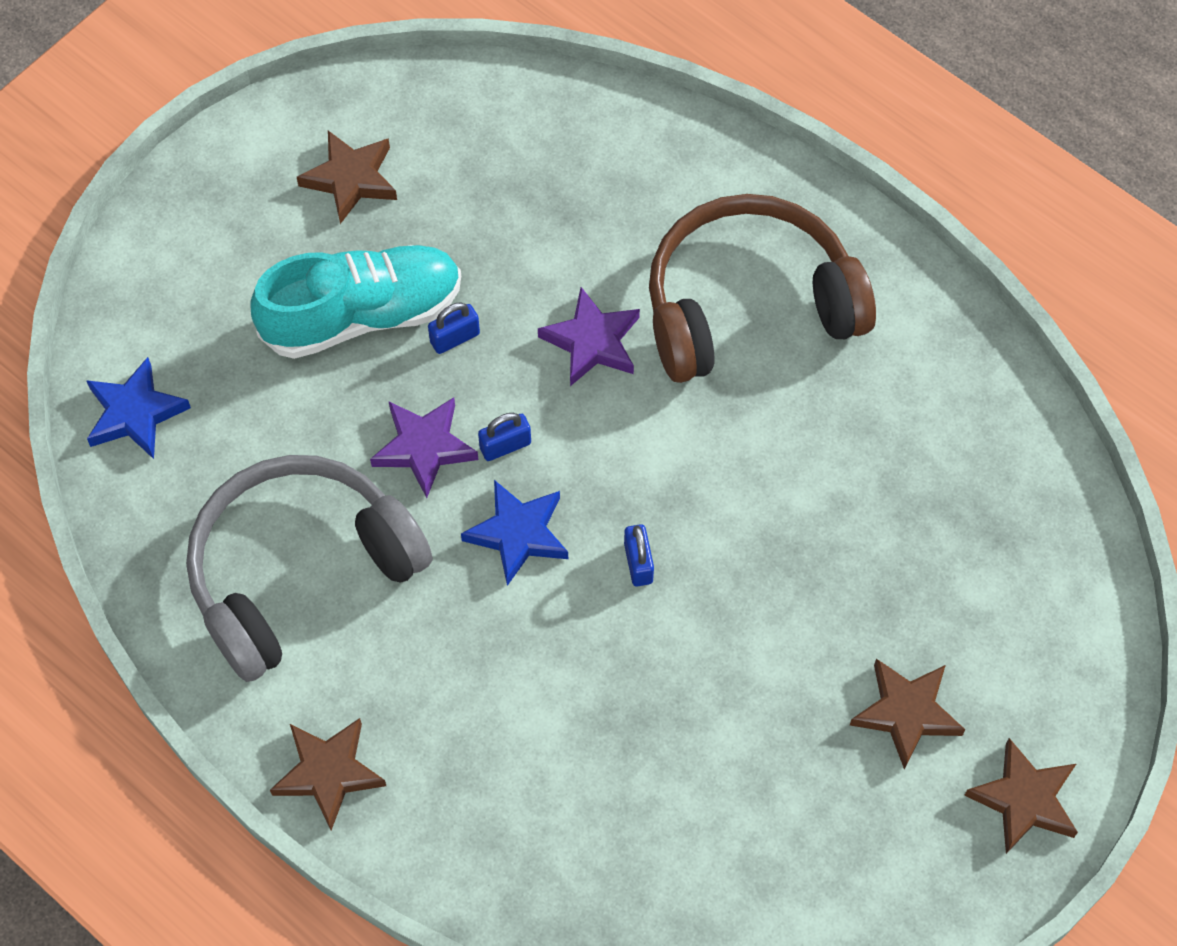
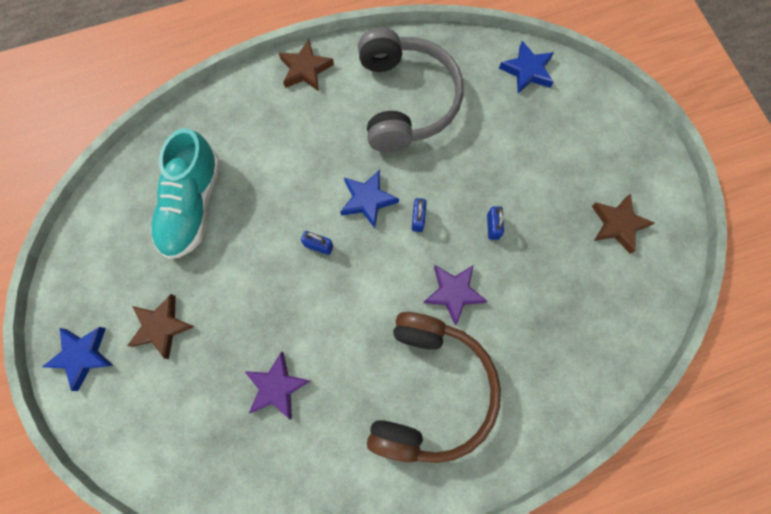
camera: 120 degrees right, 10 degrees up
turquoise shoe [250,245,461,359] -> turquoise shoe moved to [151,128,221,259]
purple star [370,397,478,498] -> purple star moved to [244,352,310,419]
brown star [964,738,1078,854] -> blue star [42,327,113,391]

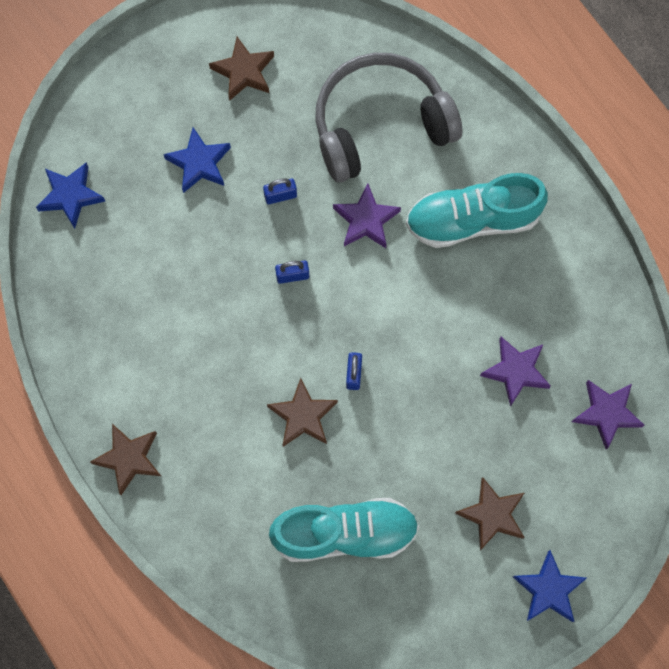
camera: 105 degrees left, 0 degrees up
blue star [340,170,399,228] -> blue star moved to [163,127,231,193]
grey headphones [358,28,464,152] -> grey headphones moved to [315,53,462,183]
brown headphones [367,312,501,463] -> turquoise shoe [406,173,548,248]
none -> brown star [267,378,338,447]
none -> purple star [572,380,644,450]

